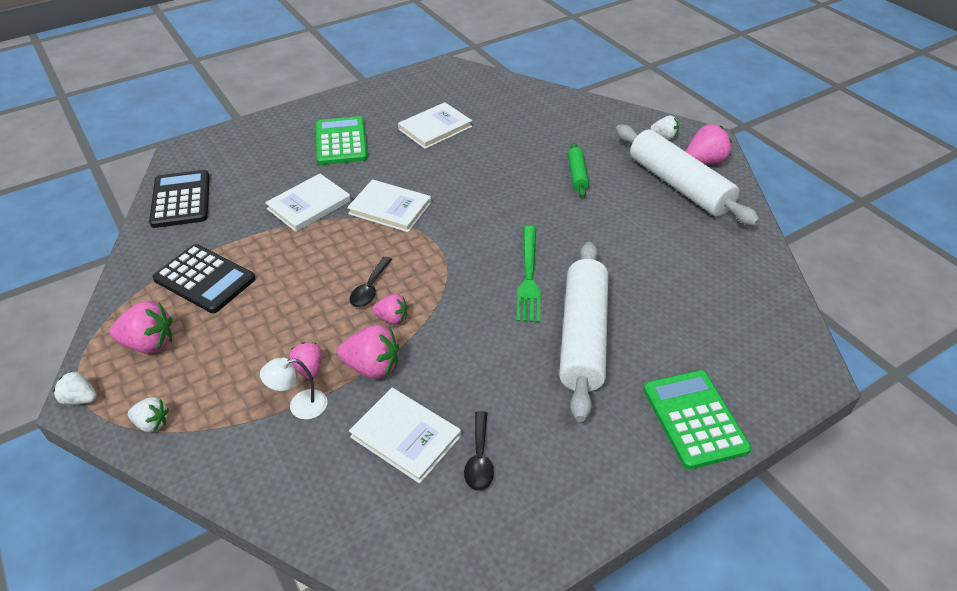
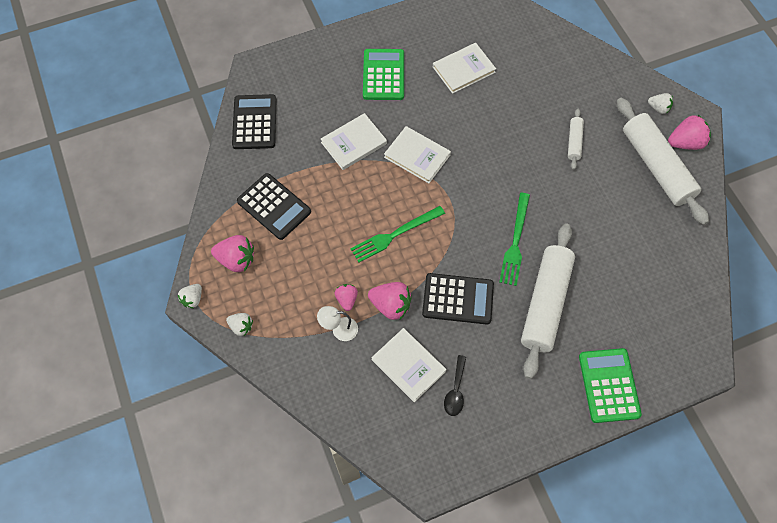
camera: 10 degrees right, 20 degrees up
white strawberry [53,371,97,405] -> white strawberry turned 90 degrees counterclockwise [178,284,202,308]
black spoon [350,257,392,307] -> green fork [351,206,445,262]
pink strawberry [372,294,408,325] -> none
green rolling pin [568,143,589,197] -> white rolling pin [568,109,584,170]
none -> black calculator [422,273,494,325]

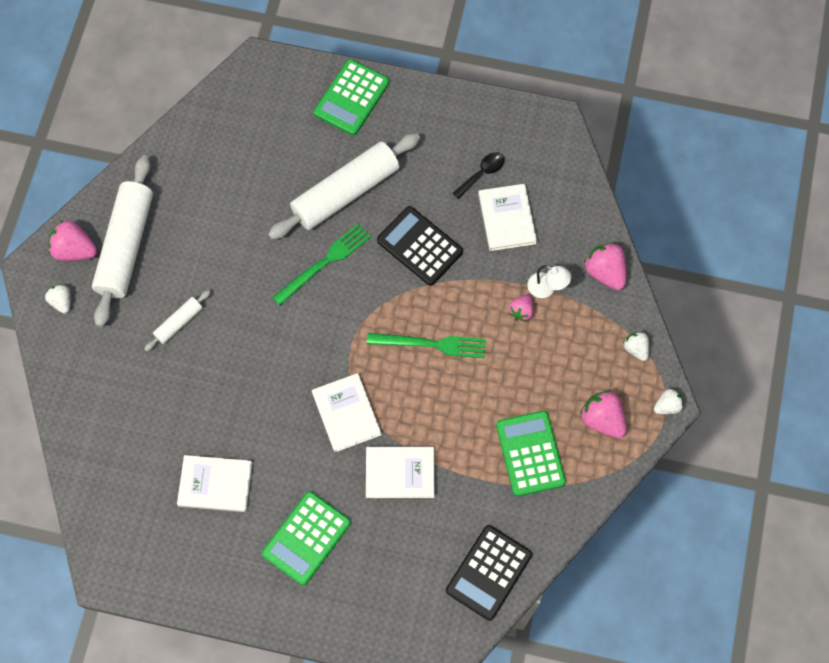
camera: 145 degrees left, 5 degrees up
black calculator [237,173,311,240] -> green calculator [496,411,566,497]
pink strawberry [368,282,412,320] -> pink strawberry moved to [584,242,626,290]

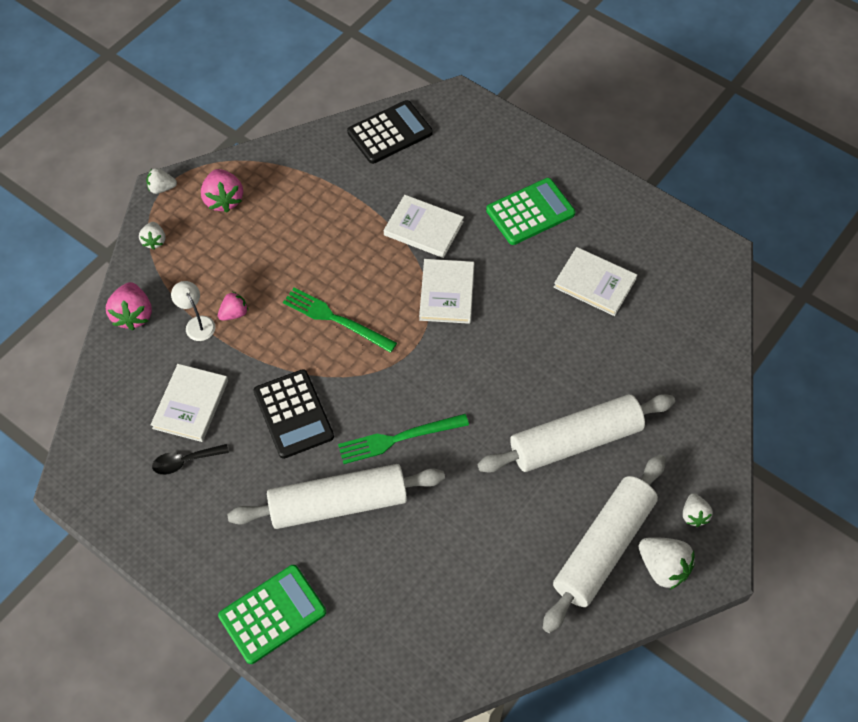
camera: 155 degrees left, 10 degrees down
pink strawberry [48,220,97,261] -> white strawberry [639,537,695,590]
white rolling pin [144,290,211,351] -> white rolling pin [478,394,675,473], size x2.16
green calculator [496,411,566,497] -> none

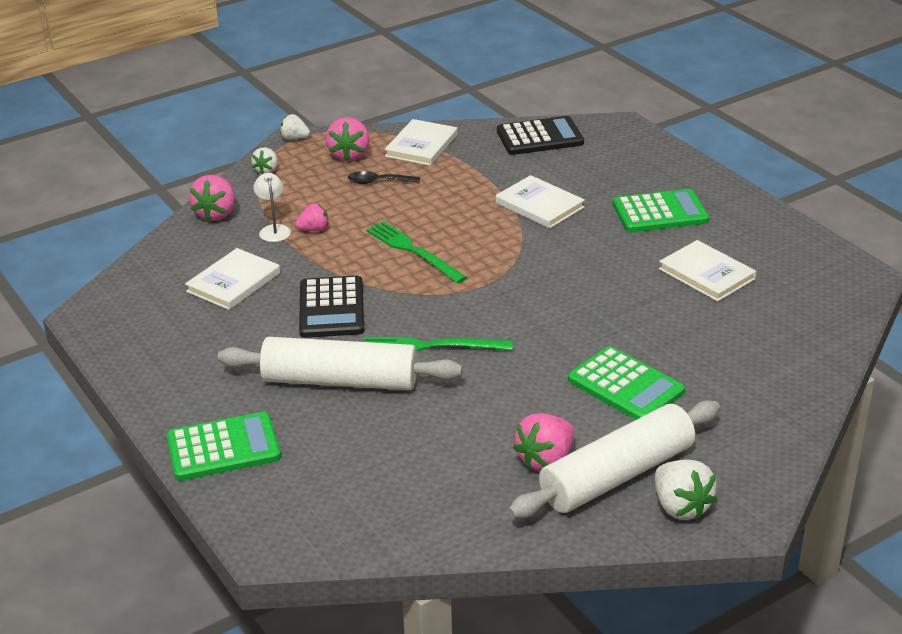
camera: 20 degrees right, 25 degrees down
black spoon [152,444,229,475] -> black spoon moved to [348,171,420,184]
white book [419,259,474,324] -> white book moved to [385,119,458,166]
white rolling pin [478,394,675,473] -> green calculator [568,346,685,420]
white strawberry [683,493,713,527] -> none
none -> pink strawberry [513,413,574,471]

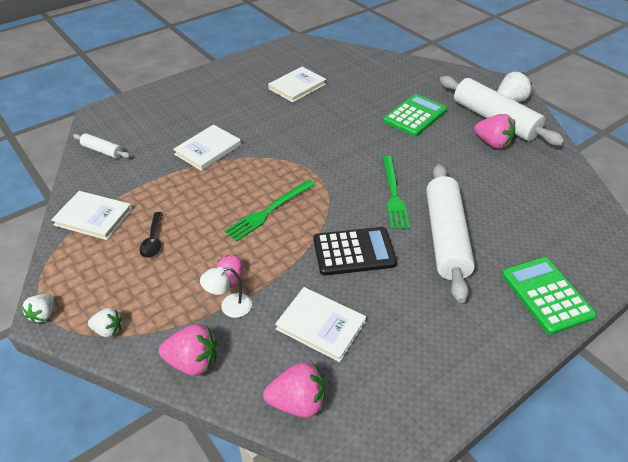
camera: 95 degrees left, 10 degrees up
pink strawberry [325,117,369,161] -> pink strawberry moved to [263,362,325,418]
black calculator [497,116,584,155] -> white rolling pin [73,133,130,158]
green calculator [613,189,709,232] -> none

